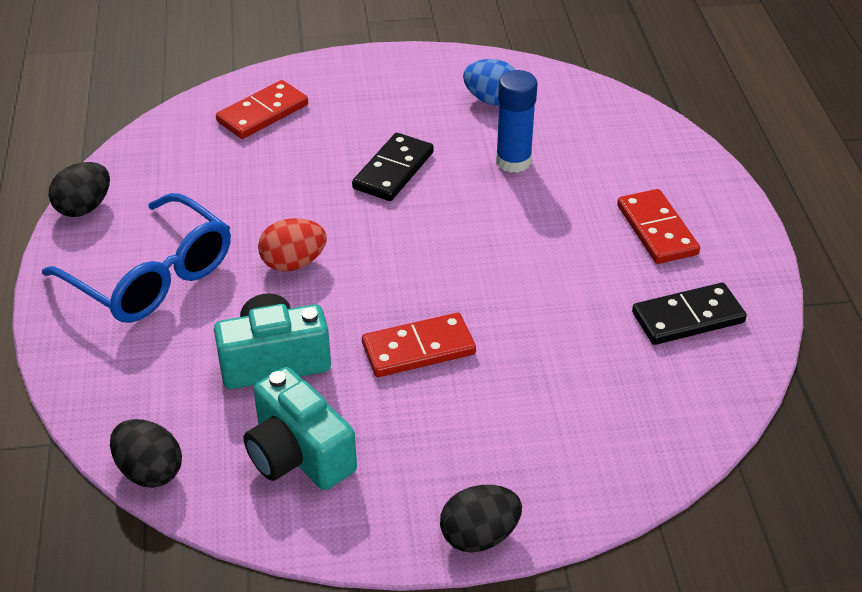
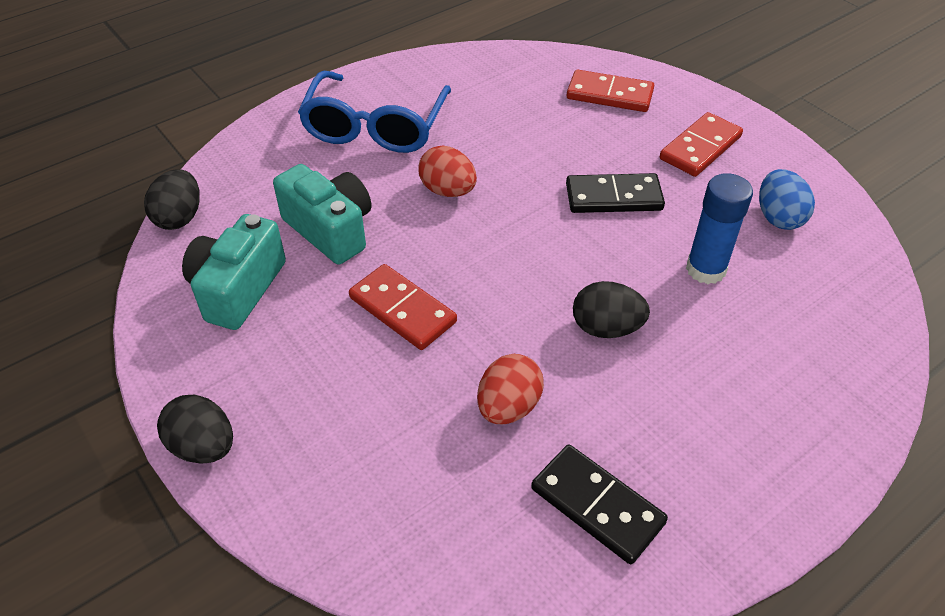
camera: 60 degrees right, 5 degrees up
black egg [49,162,110,217] -> black egg moved to [573,281,650,338]
red domino [617,189,700,264] -> red domino moved to [660,112,743,177]
none -> red egg [477,354,544,424]

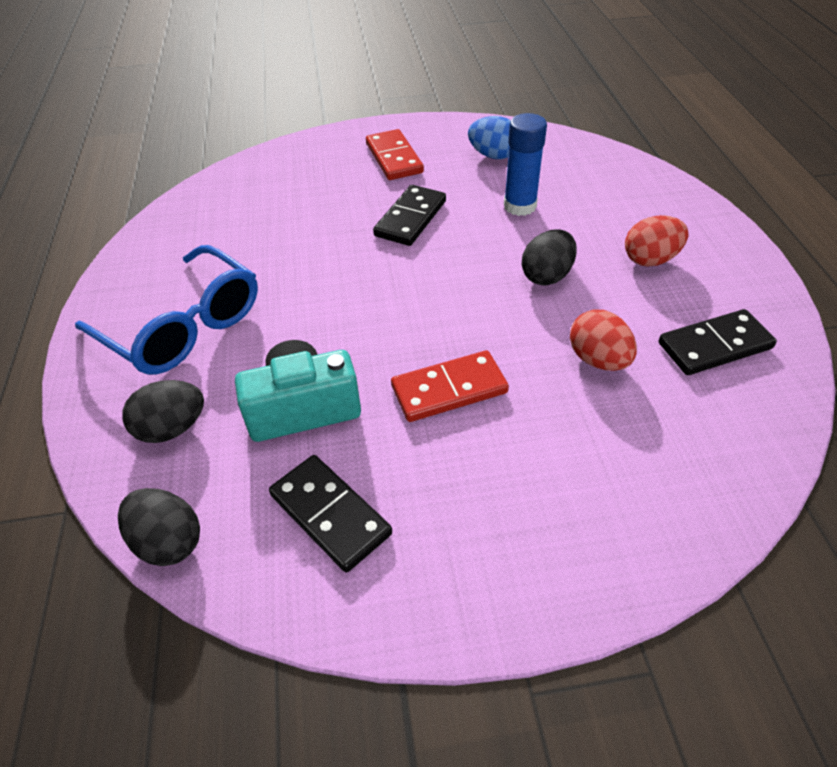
camera: 60 degrees left, 0 degrees up
black egg [157,395,233,464] -> black egg moved to [122,380,204,443]
turquoise camera [182,214,286,330] -> black domino [269,455,392,572]
red egg [418,146,477,197] -> red egg moved to [625,215,688,267]
red domino [566,69,654,112] -> none

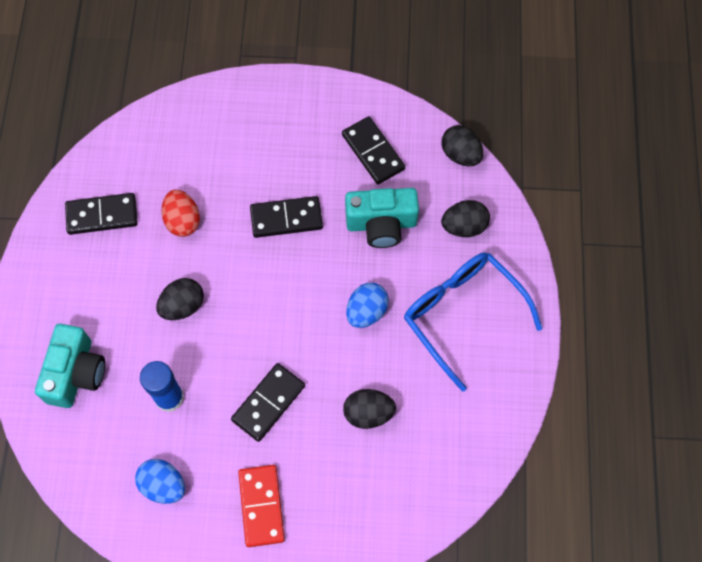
camera: 170 degrees left, 20 degrees up
red domino [391,350,509,422] -> black domino [250,196,323,238]
red egg [625,215,688,267] -> none
none -> turquoise camera [35,324,105,408]
none -> black egg [343,389,396,429]
none -> blue egg [346,283,389,328]

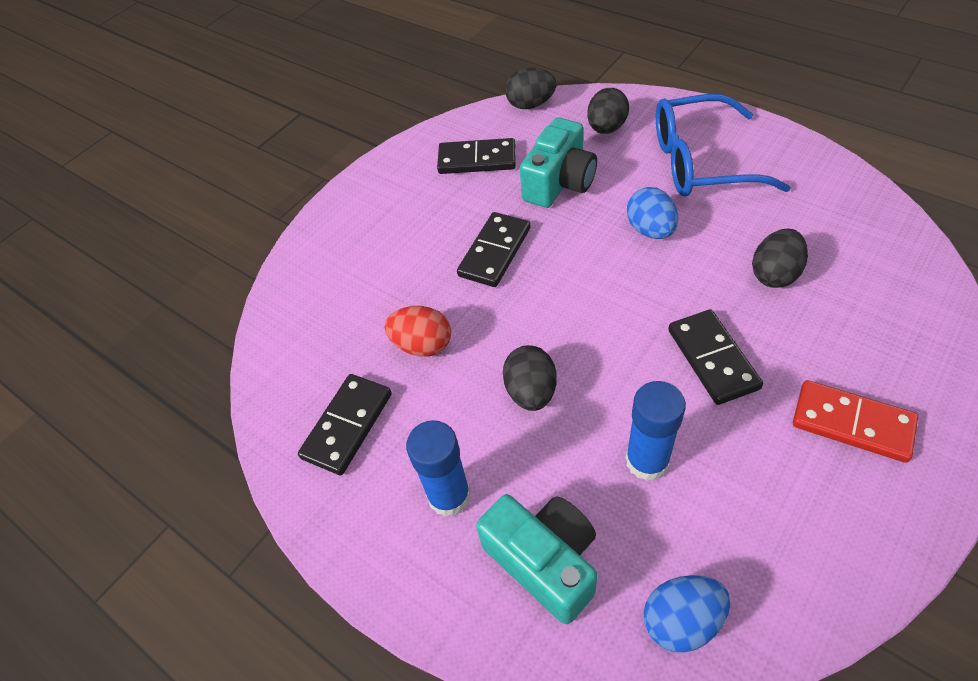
camera: 50 degrees left, 15 degrees down
blue egg [135,459,185,504] -> blue egg moved to [644,575,730,653]
none -> blue glue stick [406,420,470,517]

